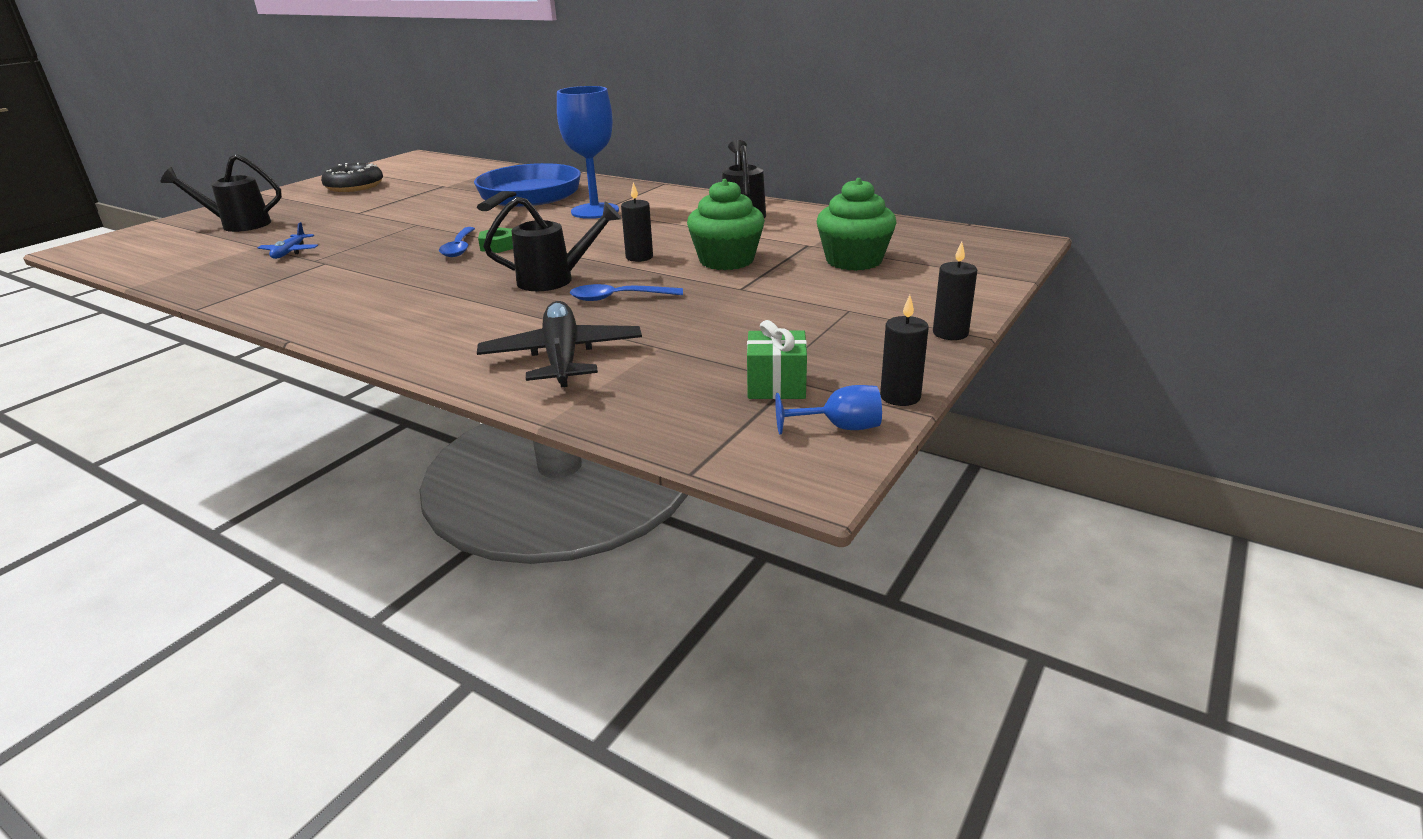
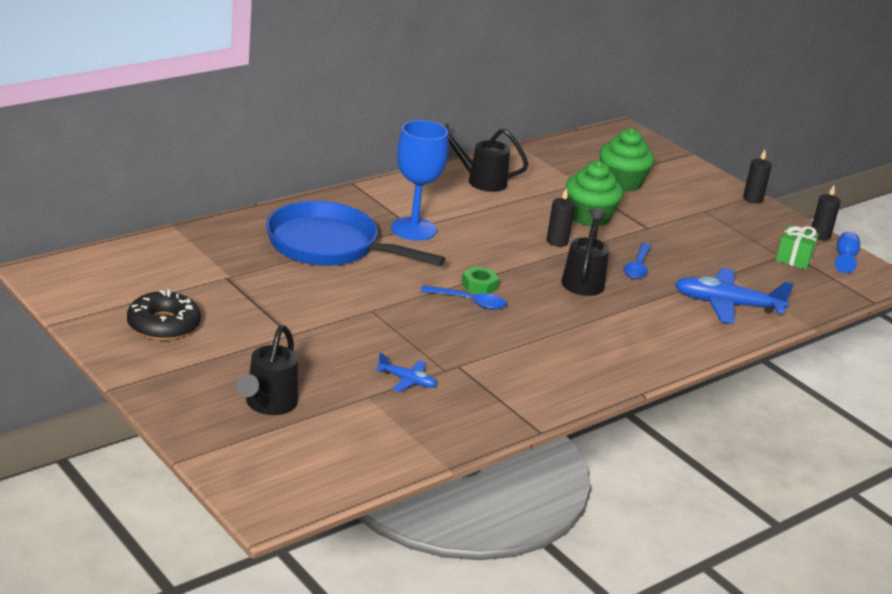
camera: 75 degrees left, 0 degrees up
black plane [477,301,642,387] -> blue plane [675,268,794,324]

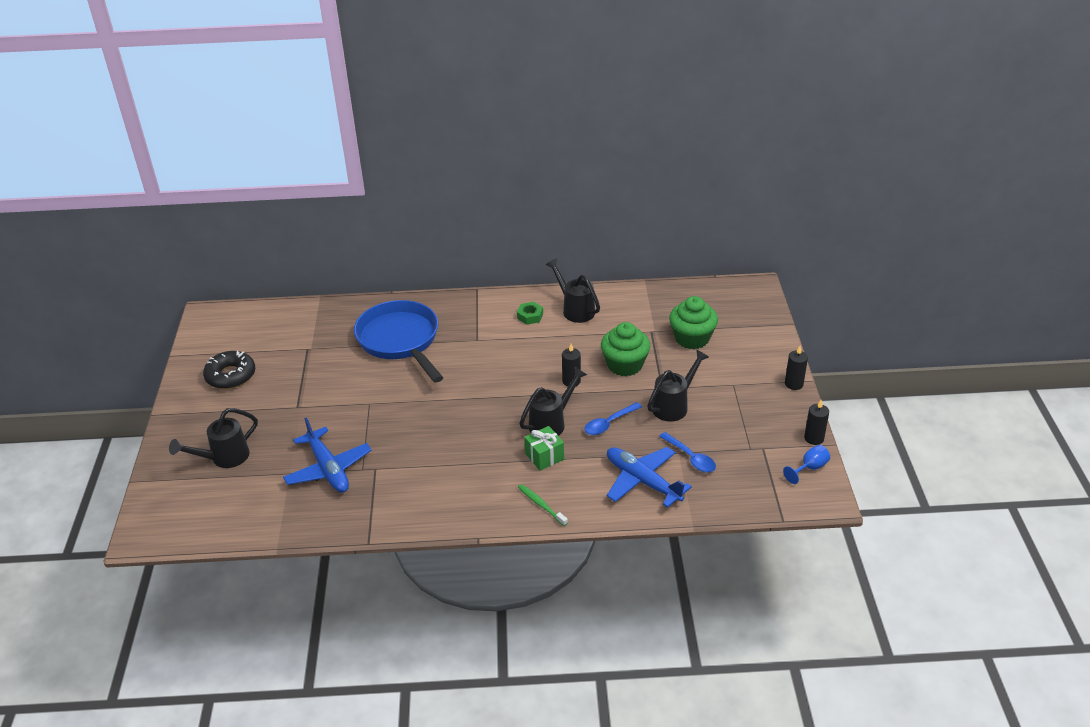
camera: 40 degrees right, 10 degrees up
blue plane [375,353,437,392] -> blue plane [283,417,372,493], size x1.97
blue goblet [391,120,449,241] -> none
blue spoon [420,285,507,310] -> blue spoon moved to [659,432,716,472]
green nut [462,266,499,294] -> green nut moved to [517,302,543,325]
green gift [776,225,819,270] -> green gift moved to [524,426,564,471]
none -> green toothbrush [518,484,568,526]
none -> black watering can [647,350,709,422]

